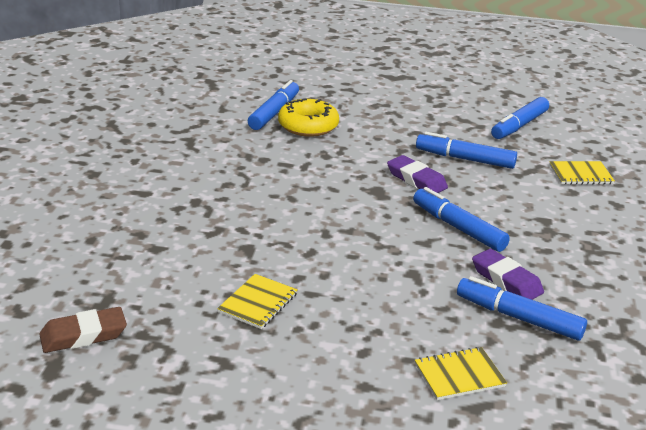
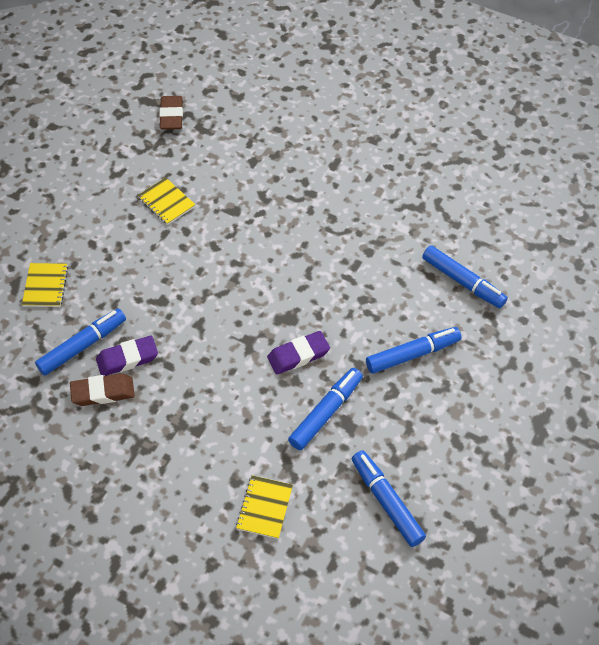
camera: 110 degrees right, 25 degrees up
yellow donut [278,99,339,137] -> none
blue marker [413,187,510,252] -> blue marker moved to [366,327,462,374]
none -> brown eraser [70,373,135,406]

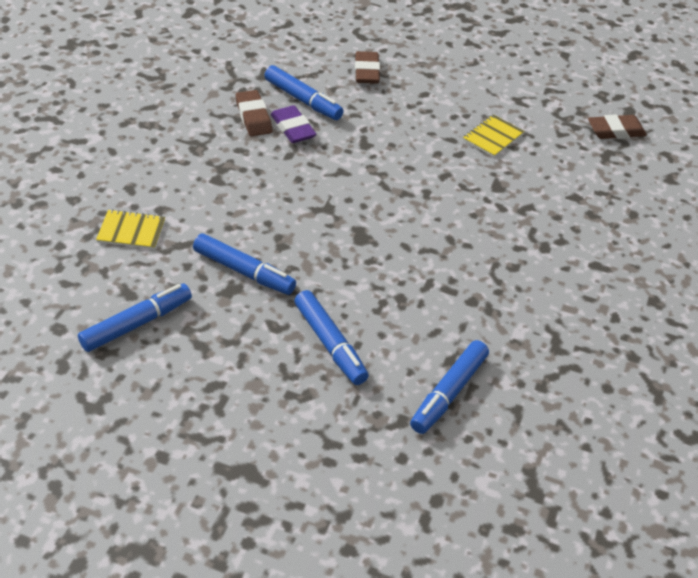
camera: 80 degrees right, 10 degrees down
yellow notebook [22,263,68,307] -> brown eraser [355,51,380,84]
purple eraser [267,331,330,374] -> none

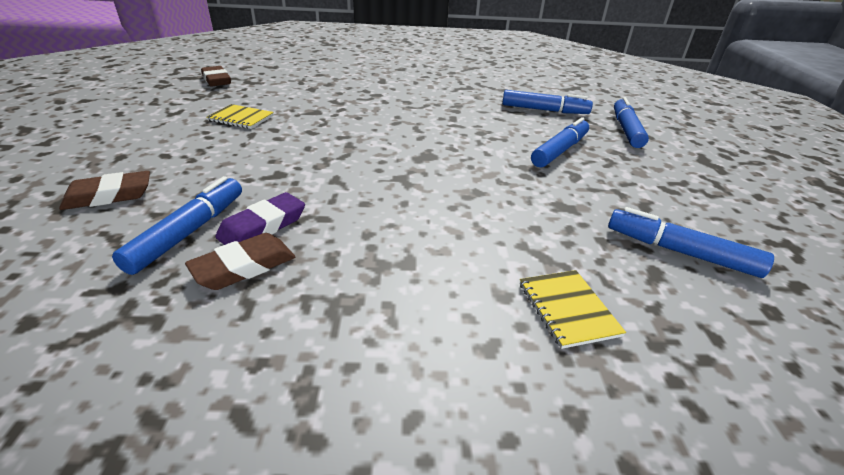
camera: 110 degrees left, 10 degrees down
blue marker [193,233,296,295] -> blue marker moved to [614,97,649,148]

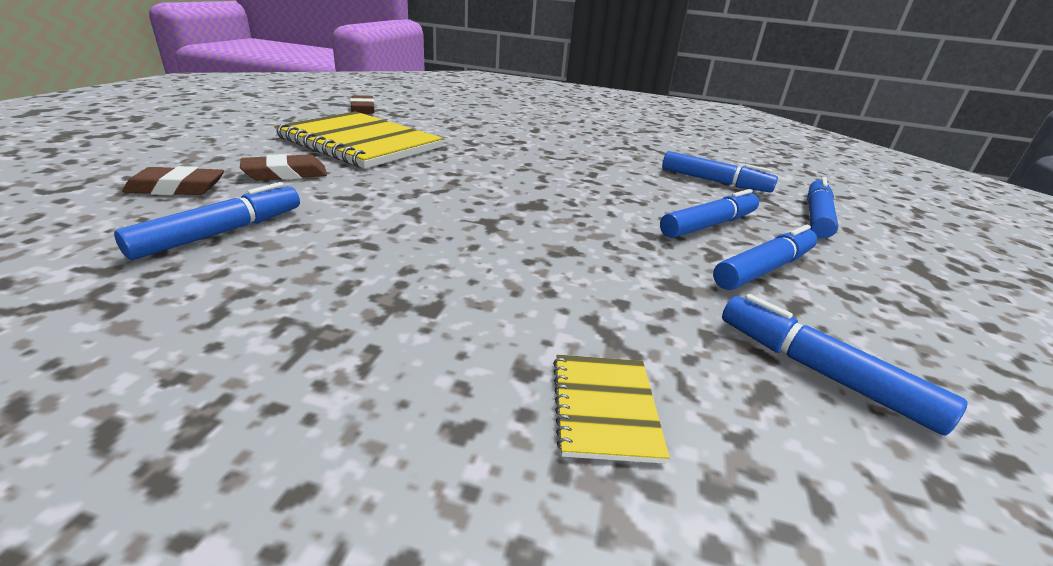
camera: 15 degrees right, 5 degrees down
brown eraser [185,233,295,290] -> brown eraser moved to [240,154,327,181]
yellow notebook [206,104,274,129] -> yellow notebook [274,111,443,169], size x2.38
purple eraser [215,192,305,245] -> none
none -> blue marker [713,225,817,290]

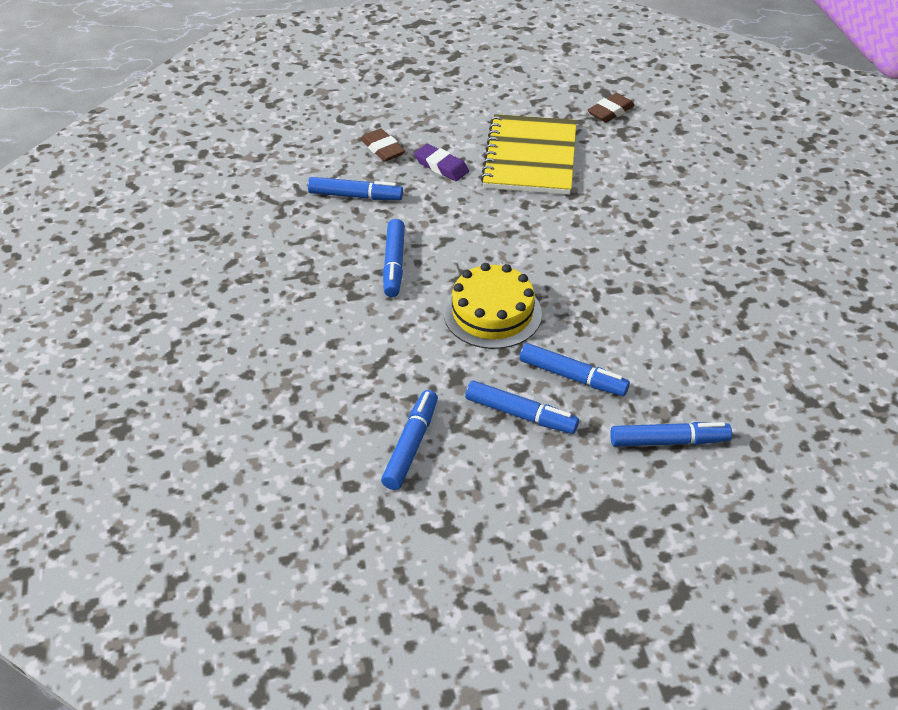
camera: 65 degrees right, 15 degrees up
brown eraser [240,154,327,181] -> purple eraser [414,144,469,181]
yellow notebook [553,355,670,464] -> none
blue marker [662,151,778,193] -> blue marker moved to [383,219,405,297]
none -> yellow cake [443,263,542,349]

